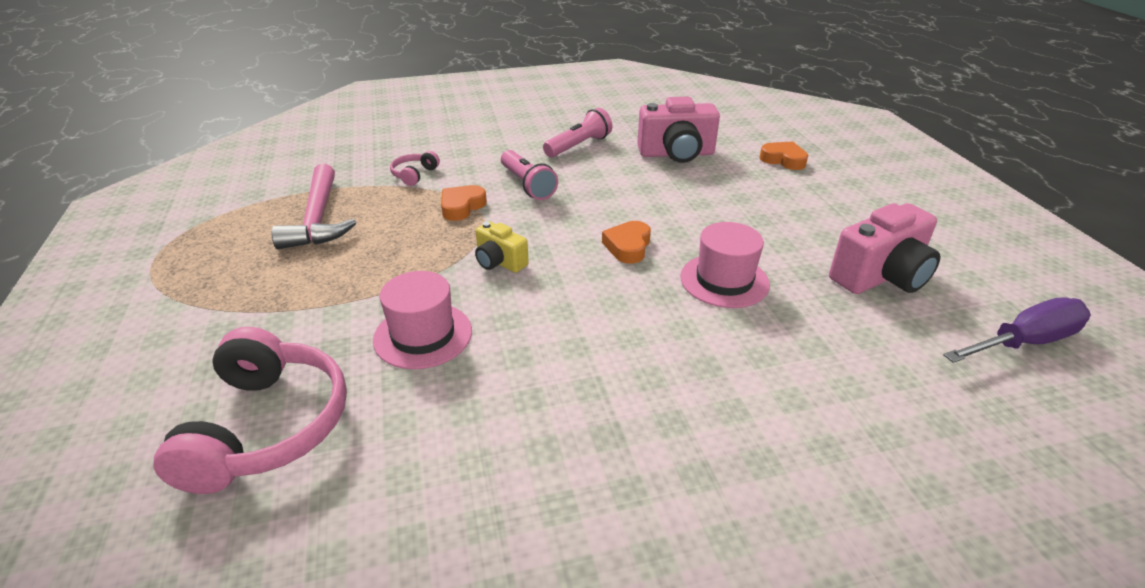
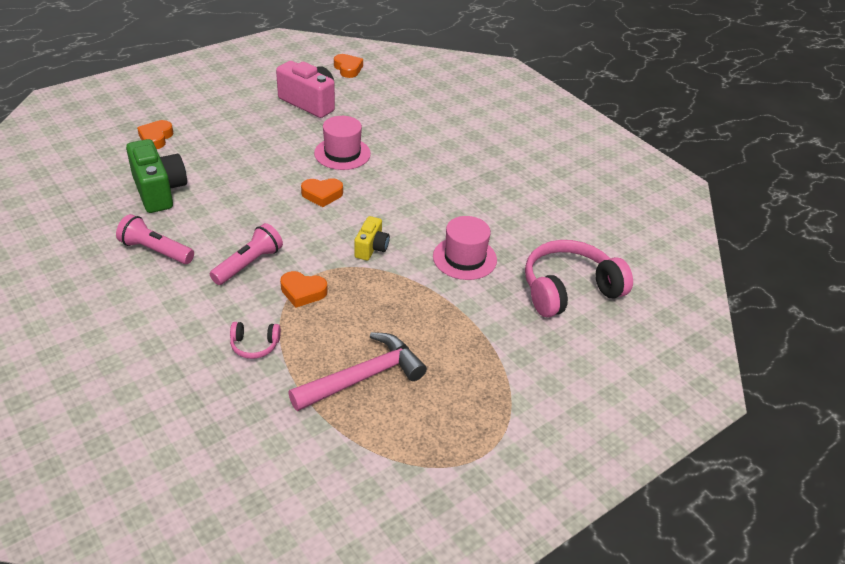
camera: 115 degrees left, 5 degrees up
pink camera [637,97,720,163] -> green camera [126,139,187,213]
purple screwdriver [943,297,1091,363] -> orange heart [334,54,363,78]

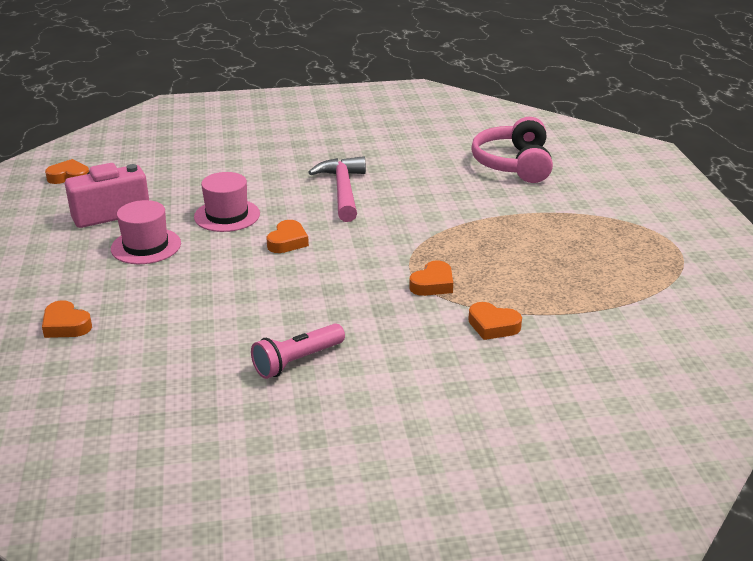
camera: 60 degrees left, 10 degrees down
green camera [126,139,187,213] -> none
pink flashlight [210,223,283,285] -> none
pink headphones [230,322,281,359] -> orange heart [468,302,522,340]
pink hammer [288,332,427,411] -> pink hammer moved to [308,156,366,222]
yellow camera [354,216,390,260] -> none
pink hat [433,216,497,280] -> pink hat moved to [111,200,181,264]

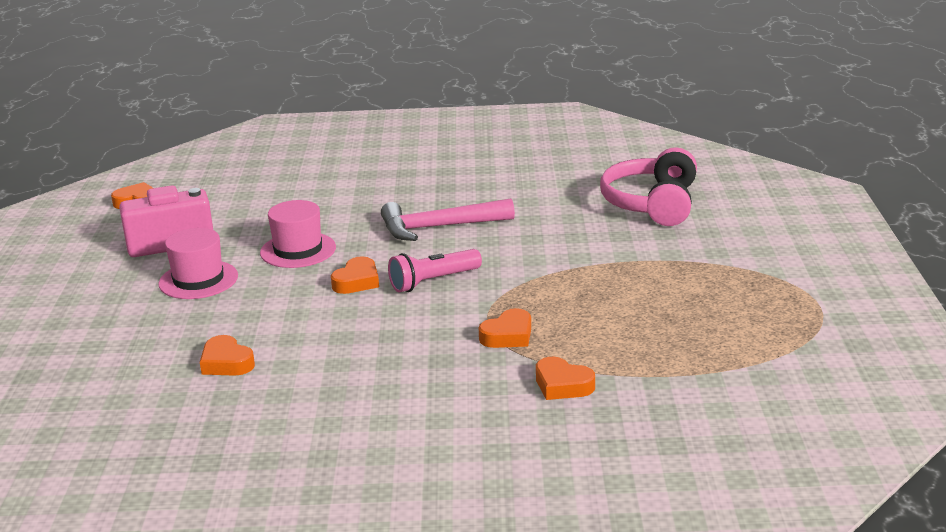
camera: 10 degrees right, 5 degrees down
orange heart [42,300,92,338] -> orange heart moved to [200,335,255,376]
pink flashlight [251,323,345,379] -> pink flashlight moved to [388,249,482,292]
pink hammer [308,156,366,222] -> pink hammer turned 105 degrees counterclockwise [381,198,515,241]

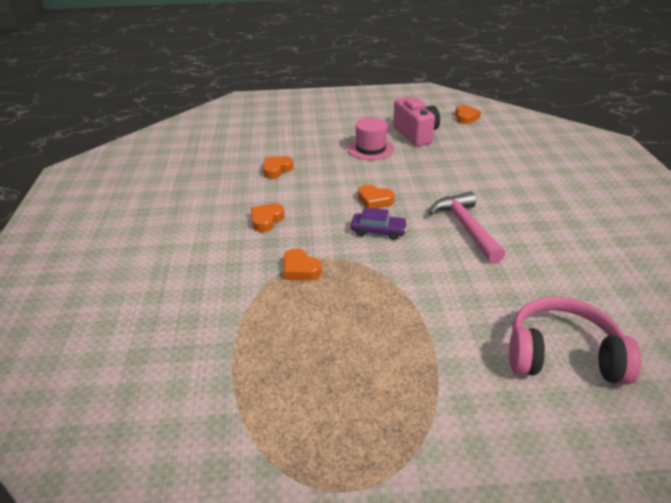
camera: 85 degrees right, 10 degrees up
pink hat [260,200,336,268] -> none
pink flashlight [388,249,482,292] -> purple car [351,207,407,240]
orange heart [536,357,595,400] -> orange heart moved to [251,203,285,232]

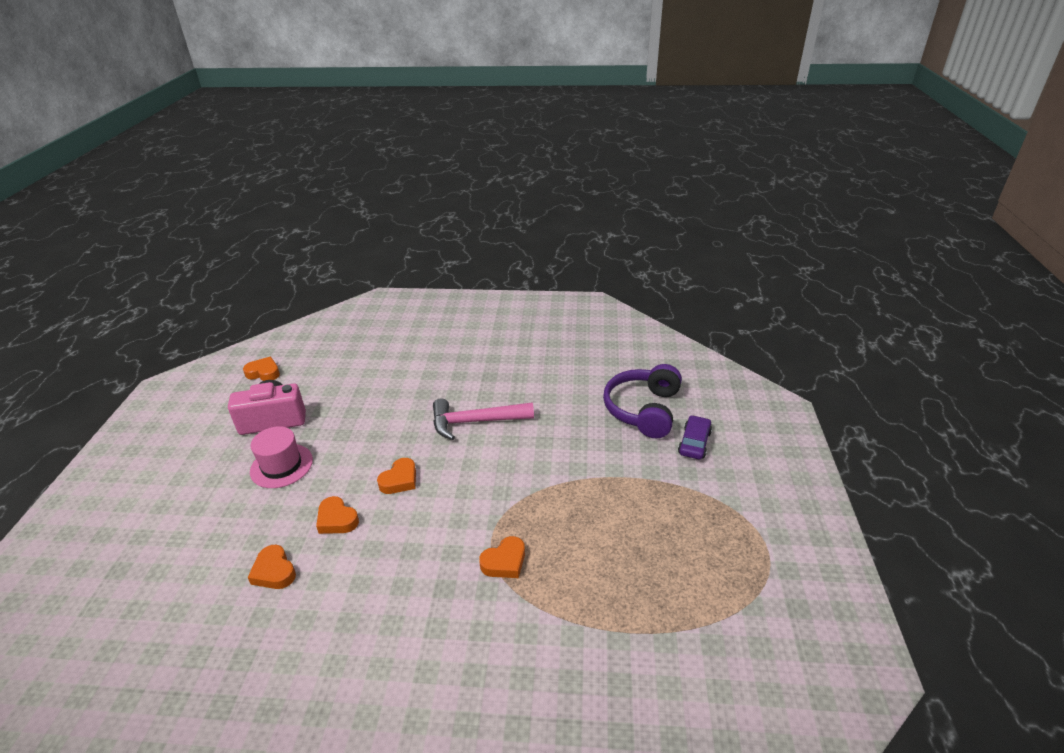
camera: 80 degrees left, 0 degrees up
orange heart [251,203,285,232] -> orange heart moved to [316,496,359,534]
purple car [351,207,407,240] -> purple car moved to [678,415,712,459]
pink headphones [509,297,641,385] -> purple headphones [603,364,682,438]

